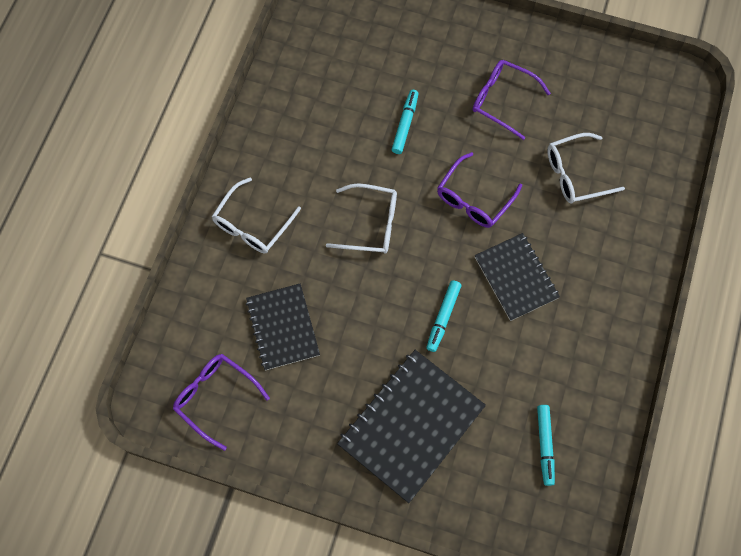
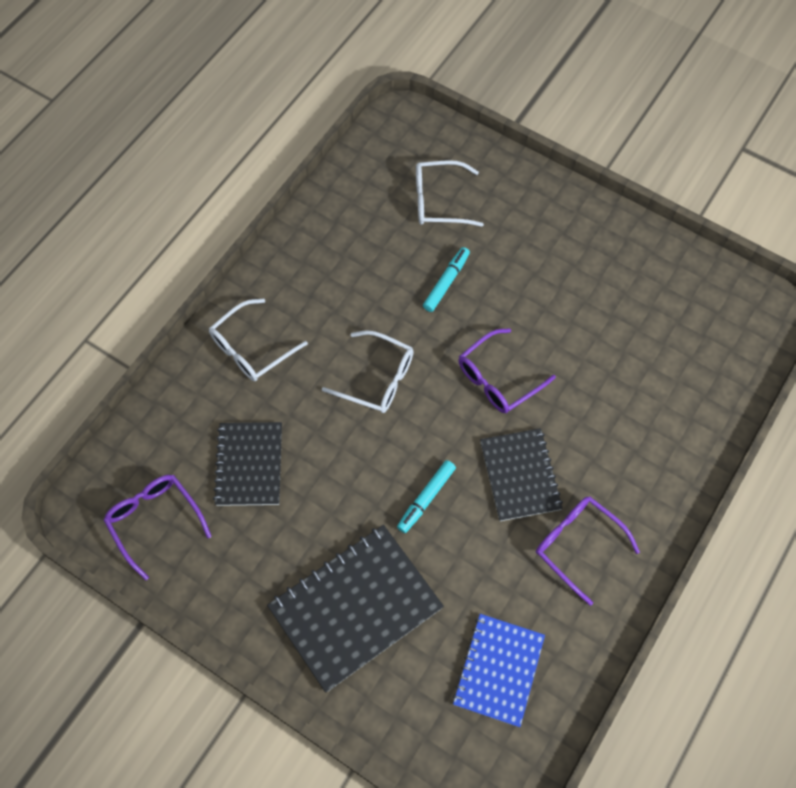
camera: 15 degrees right, 5 degrees down
purple glasses [472,60,551,140] -> purple glasses moved to [536,497,640,606]
turquoise marker [537,405,555,486] -> blue notebook [453,614,545,727]
white glasses [547,133,625,203] -> white glasses moved to [416,160,484,227]

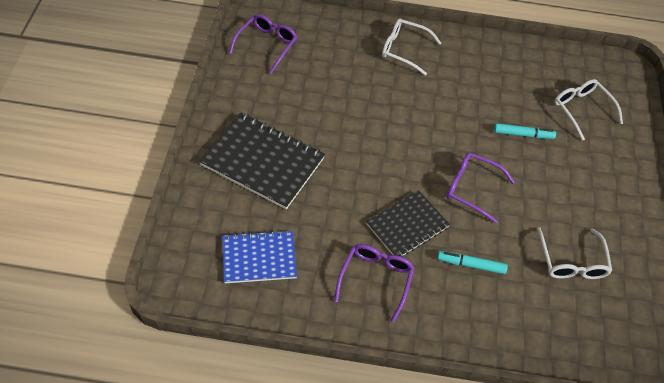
camera: 60 degrees right, 10 degrees down
black notebook [213,422,282,506] -> none
white glasses [322,330,413,413] -> white glasses moved to [537,227,612,279]
turquoise marker [397,460,456,533] -> turquoise marker moved to [437,251,508,274]

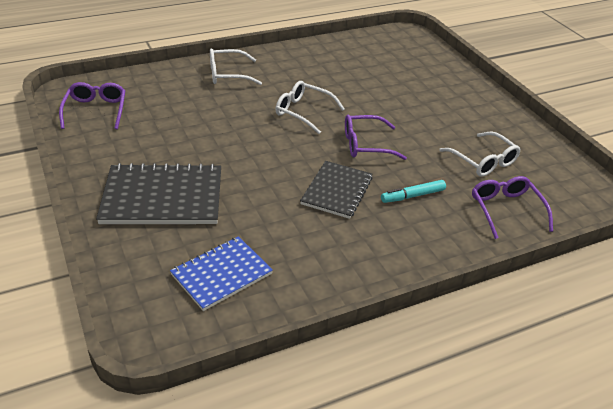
camera: 30 degrees left, 15 degrees down
purple glasses [334,244,414,323] -> purple glasses moved to [472,176,553,239]
turquoise marker [494,123,556,139] -> none
white glasses [554,79,623,141] -> white glasses moved to [276,81,345,134]

